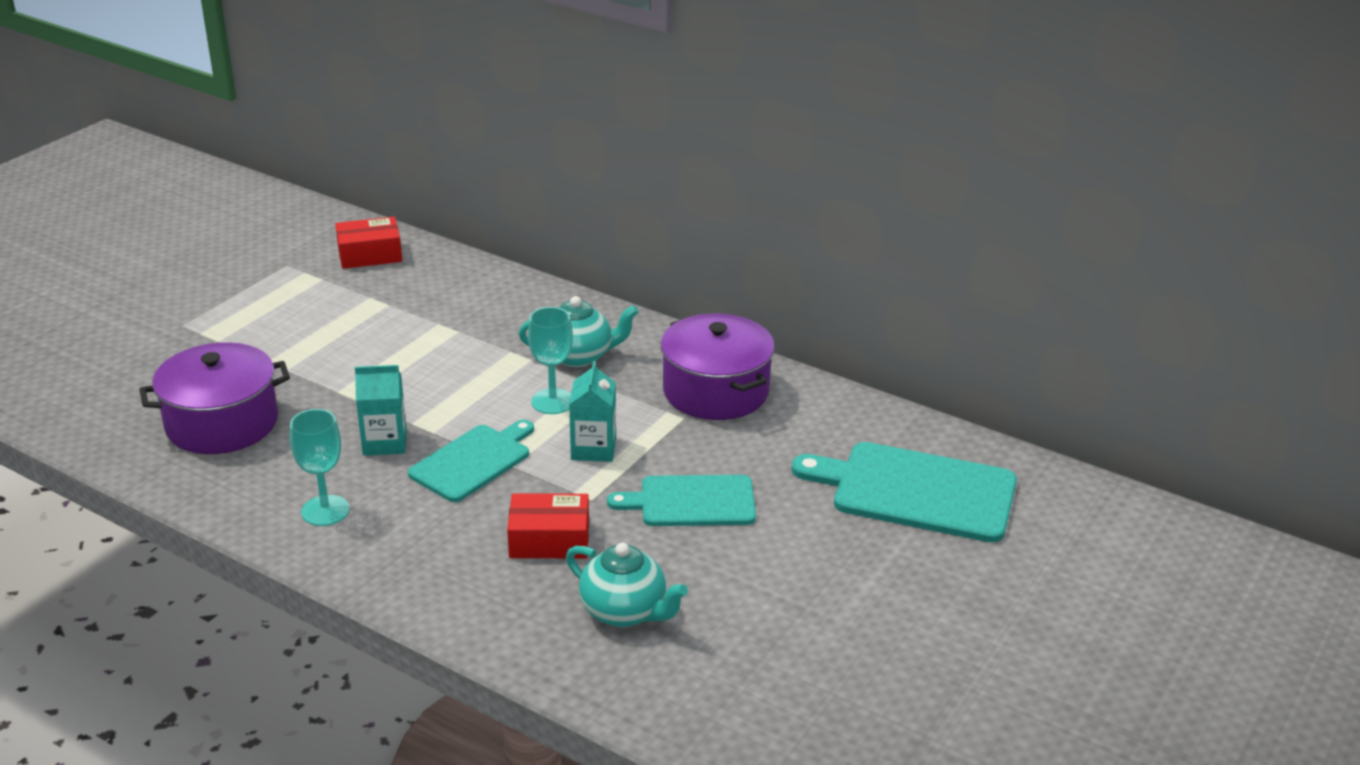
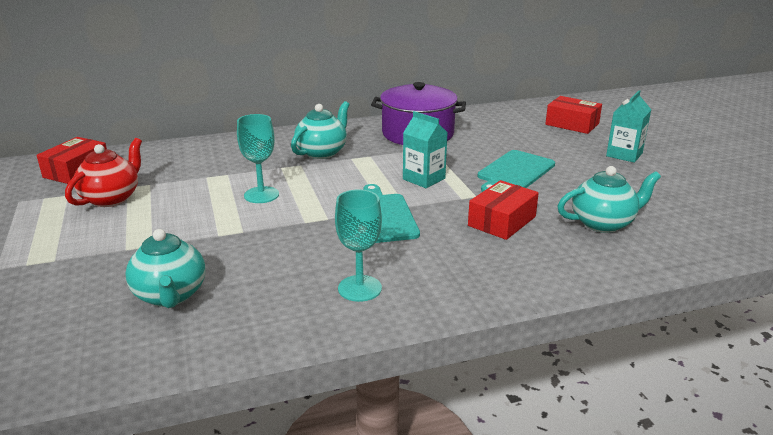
camera: 50 degrees left, 5 degrees down
purple pot [139,342,290,454] -> turquoise teapot [125,229,205,308]
turquoise carton [355,365,407,456] -> turquoise carton moved to [606,90,651,163]
turquoise goblet [528,307,573,414] -> turquoise goblet moved to [237,114,279,203]
turquoise cutting board [792,442,1017,542] -> red box [545,96,602,134]
none -> red teapot [65,138,142,207]

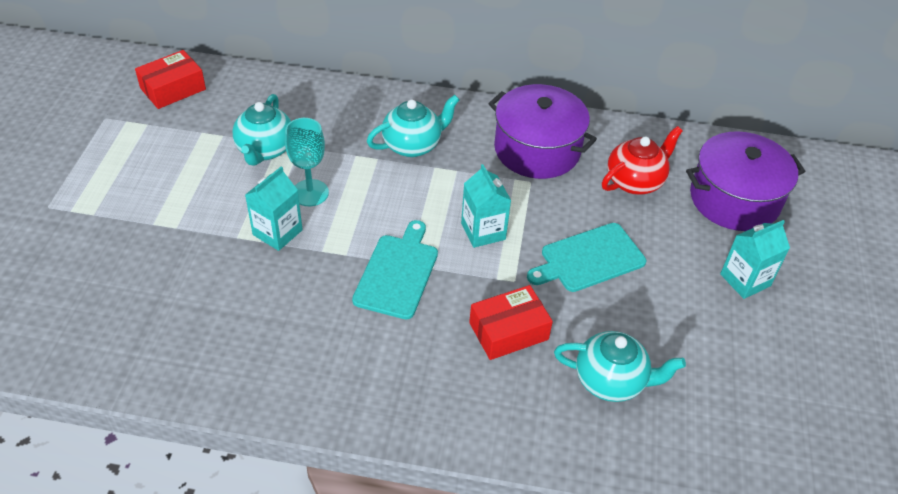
camera: 25 degrees right, 20 degrees up
red teapot [65,138,142,207] -> red teapot moved to [602,126,683,195]
turquoise teapot [125,229,205,308] -> turquoise teapot moved to [232,94,291,166]
turquoise goblet [335,189,382,302] -> none
red box [545,96,602,134] -> purple pot [686,131,805,231]
none -> turquoise carton [245,166,303,251]

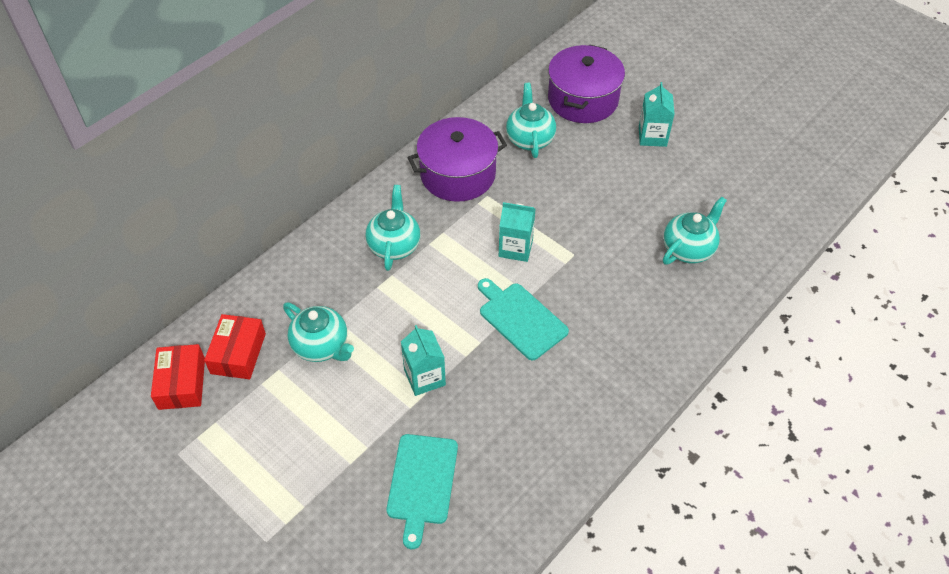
camera: 55 degrees left, 5 degrees up
turquoise goblet [285,118,329,206] -> none
red box [469,285,553,360] -> red box moved to [204,314,266,379]
turquoise cutting board [527,223,646,292] -> turquoise cutting board moved to [386,434,458,549]
red teapot [602,126,683,195] -> turquoise teapot [506,83,556,158]

